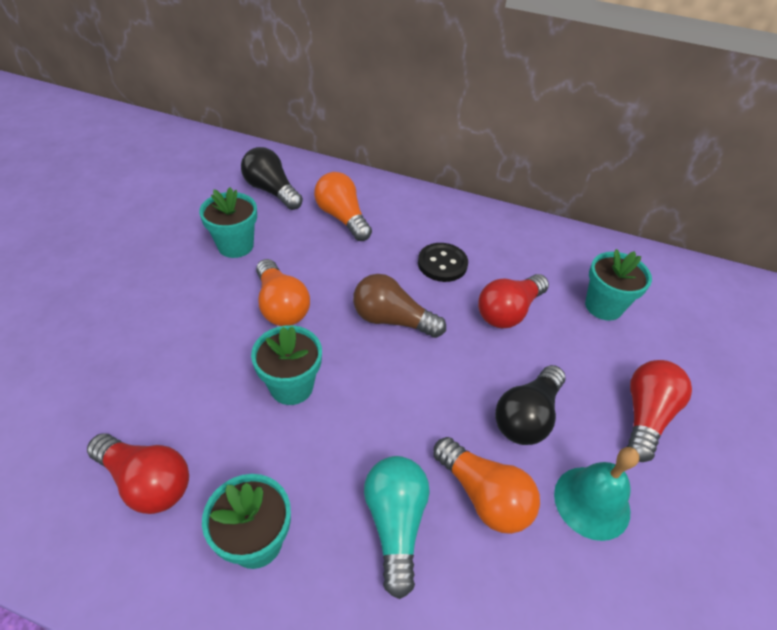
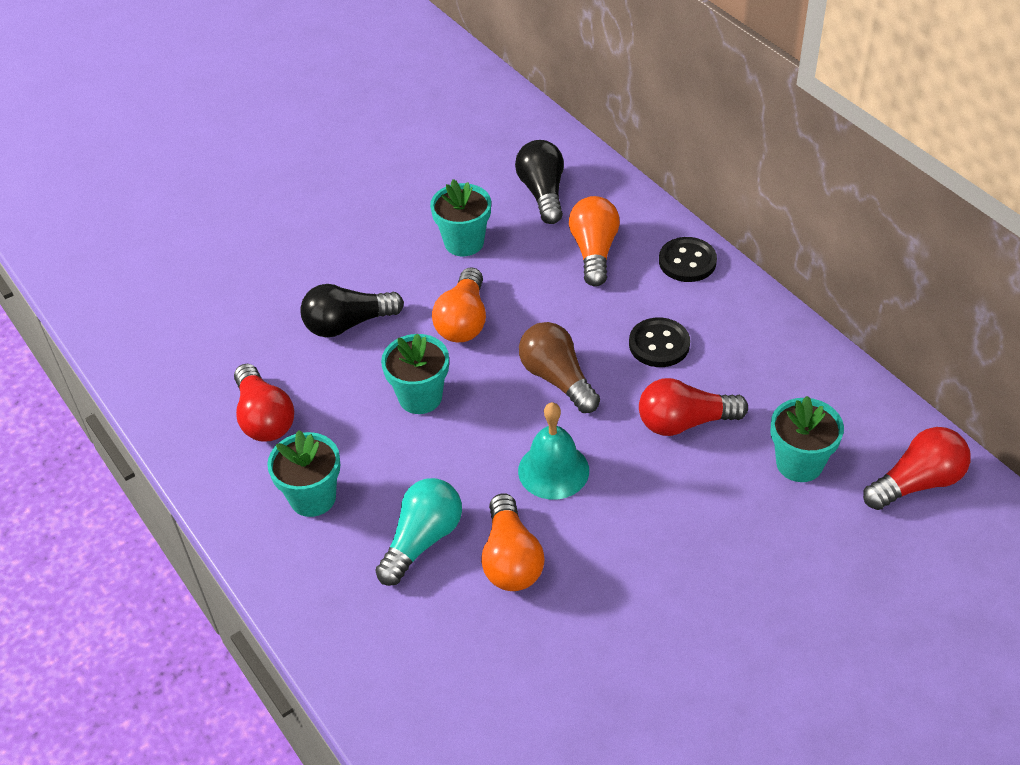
camera: 40 degrees right, 0 degrees up
black light bulb [495,365,566,445] -> black light bulb moved to [300,284,404,337]
turquoise bell [554,447,639,541] -> turquoise bell moved to [518,402,589,500]
red light bulb [627,360,692,462] -> red light bulb moved to [863,427,971,510]
none -> black button [659,237,717,282]

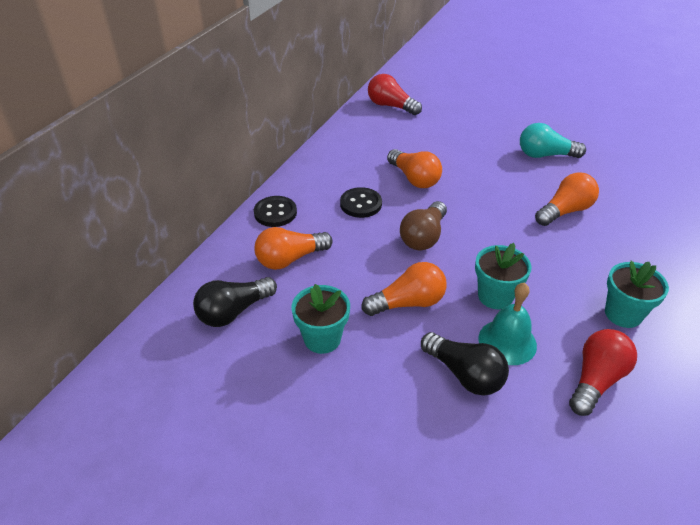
camera: 120 degrees left, 5 degrees down
turquoise light bulb [375,478,462,586] -> turquoise light bulb moved to [520,123,586,158]
turquoise bell [518,402,589,500] -> turquoise bell moved to [478,282,537,365]
red light bulb [639,378,748,436] -> orange light bulb [387,149,442,188]
turquoise flower pot [770,396,844,482] -> none

